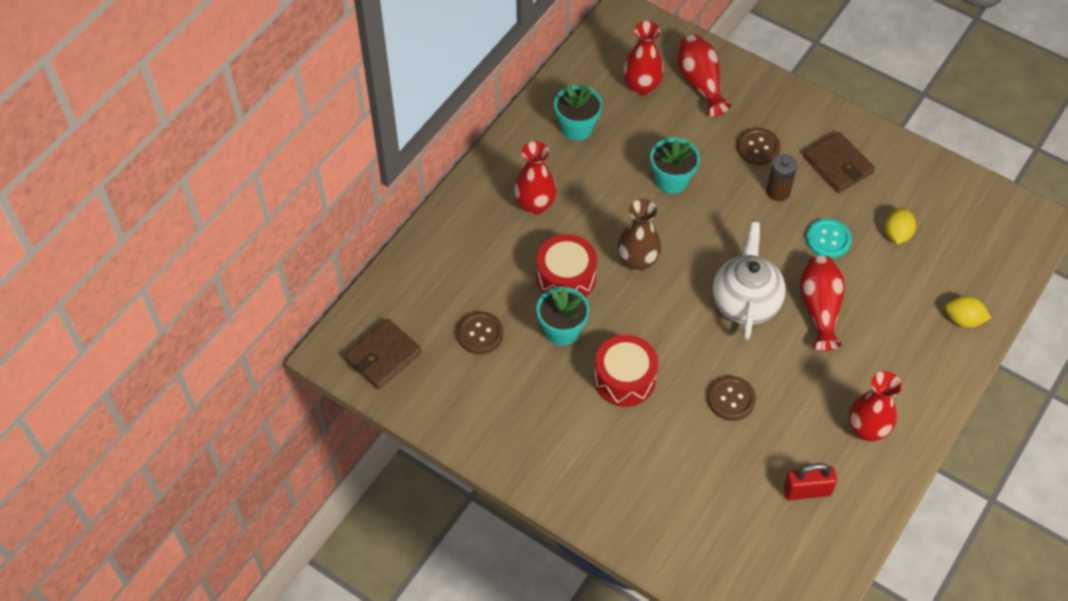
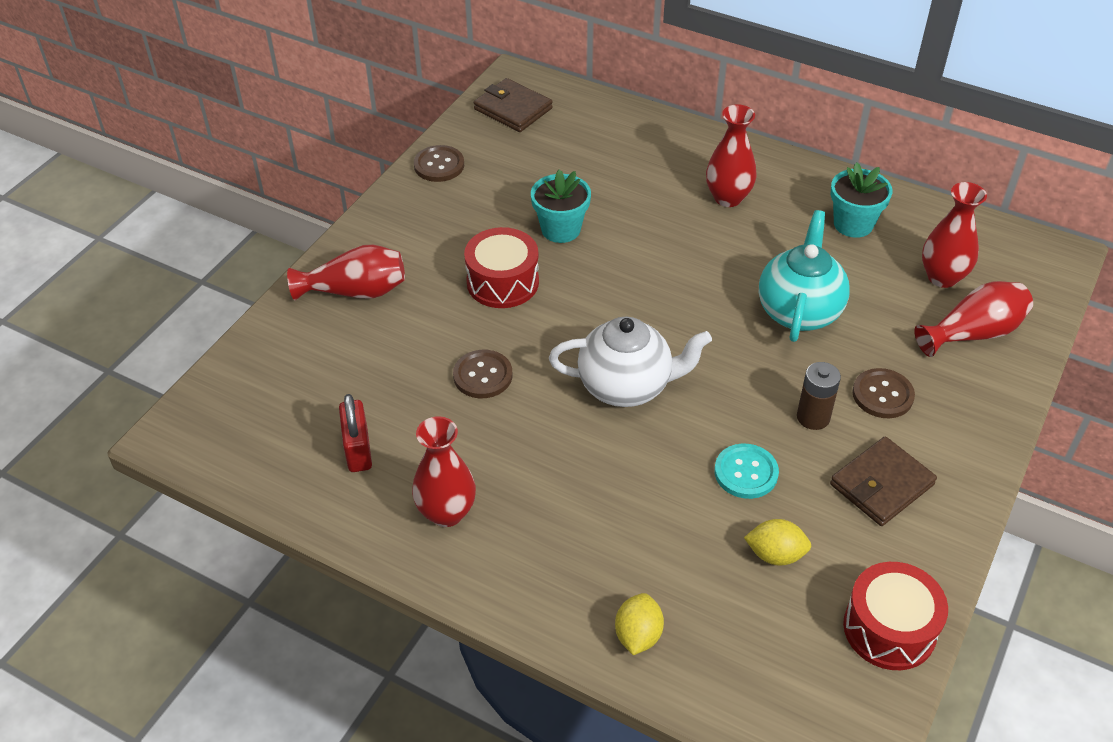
camera: 85 degrees right, 10 degrees down
brown button [457,311,504,354] -> brown button moved to [414,145,464,182]
red drum [536,234,597,297] -> red drum moved to [843,562,948,670]
brown vase [617,199,661,272] -> none
turquoise flower pot [650,137,700,194] -> turquoise teapot [759,210,850,342]
red vase [800,256,845,351] -> red vase moved to [287,245,405,300]

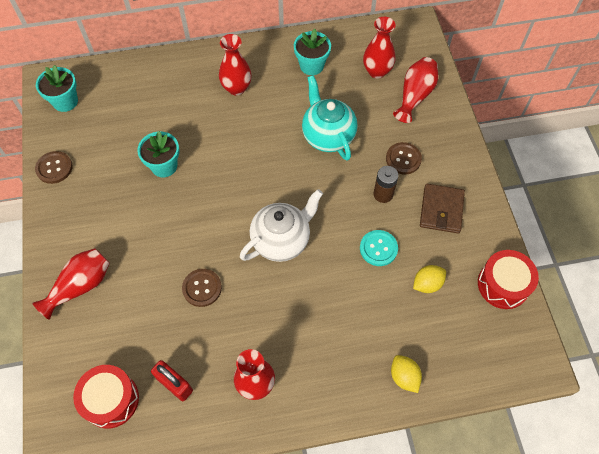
camera: 40 degrees left, 15 degrees up
red drum [464,227,539,308] -> red drum moved to [73,365,139,429]
brown wallet [474,78,553,132] -> turquoise flower pot [36,65,78,112]

